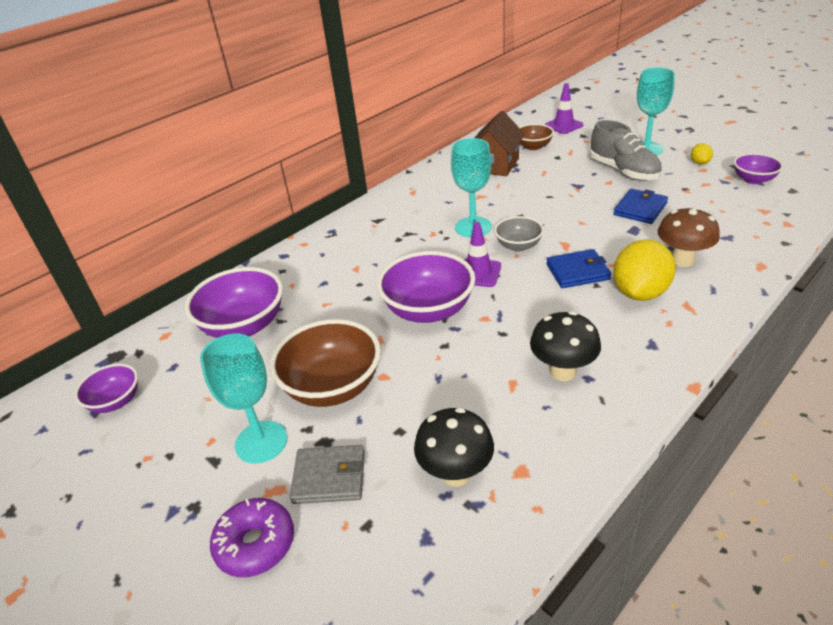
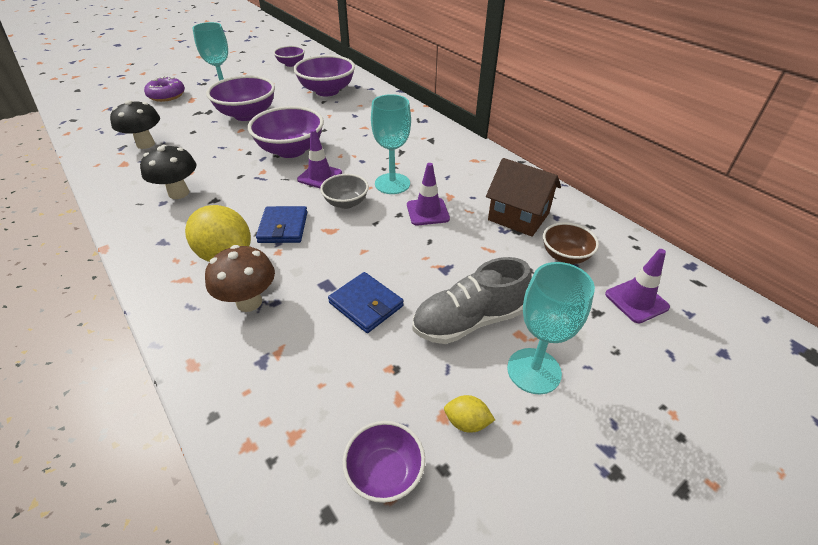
camera: 95 degrees right, 5 degrees up
brown bowl [270,319,381,407] -> purple bowl [206,75,275,121]
grey wallet [290,445,365,504] -> none
none -> purple traffic cone [407,163,450,225]

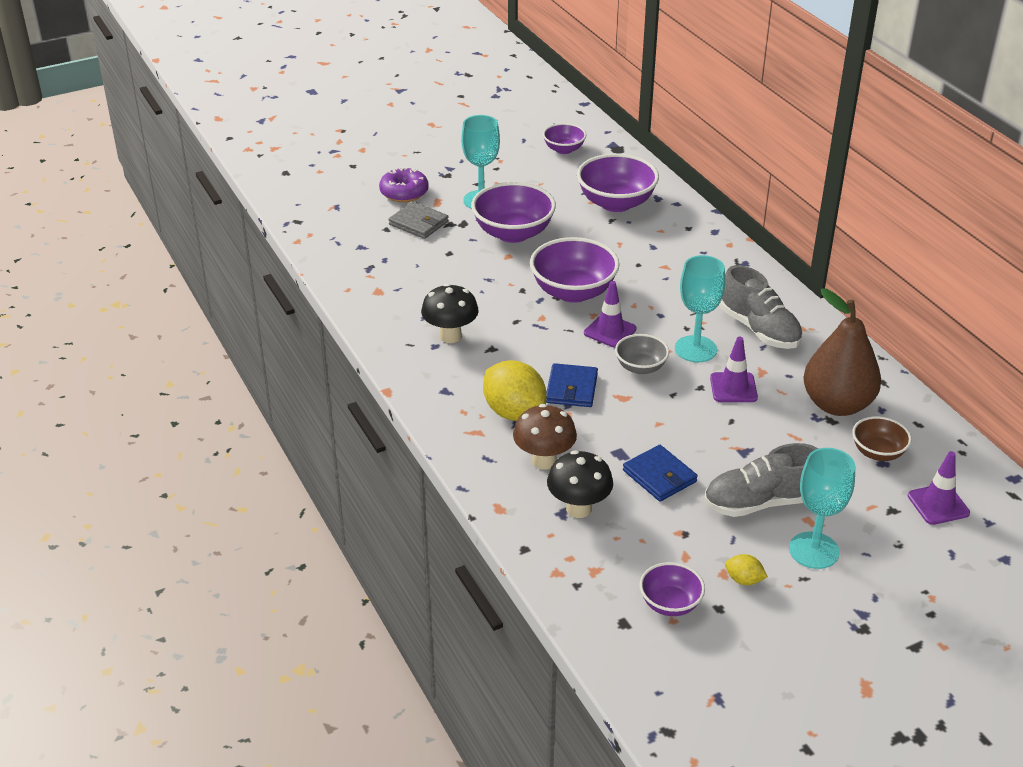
camera: 10 degrees right, 5 degrees down
black mushroom [110,100,160,149] -> black mushroom moved to [547,450,613,518]
brown house [486,158,561,237] -> brown pear [803,288,881,416]
none -> grey wallet [389,202,449,239]
none -> grey shoe [720,265,803,349]

